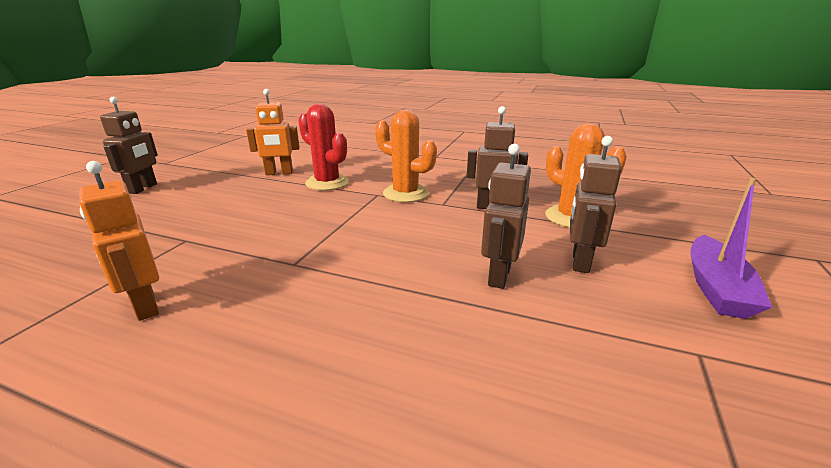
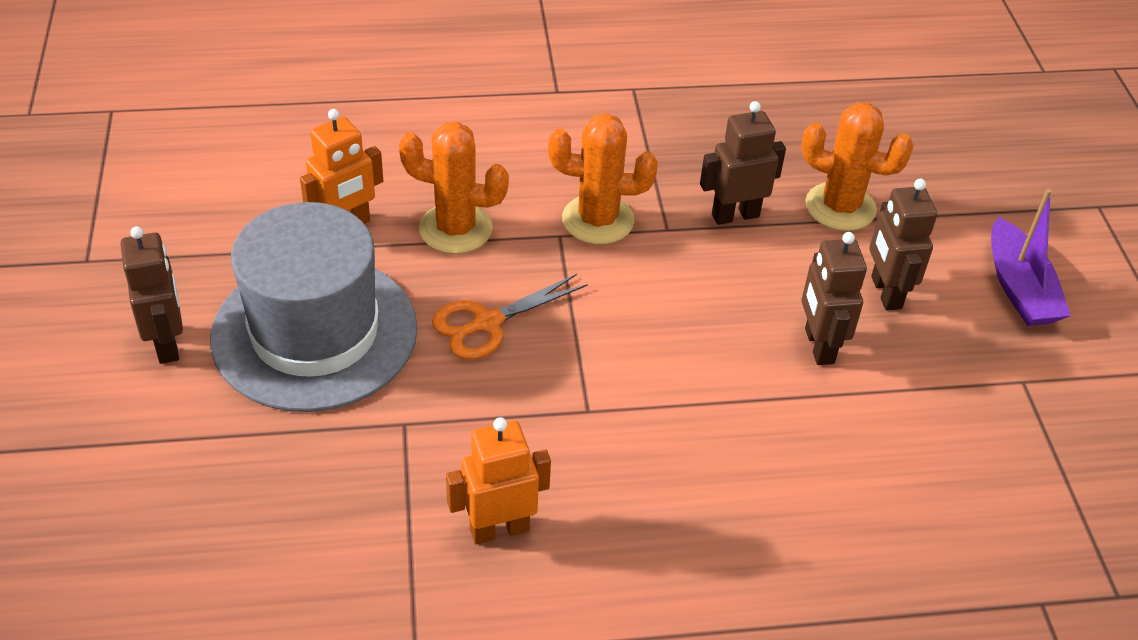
camera: 30 degrees left, 20 degrees up
orange robot [79,161,159,321] -> orange robot turned 135 degrees clockwise [446,417,551,544]
red cactus [298,104,349,190] -> orange cactus [399,122,509,254]
none -> grey hat [210,202,417,412]
none -> orange scissors [432,274,588,360]

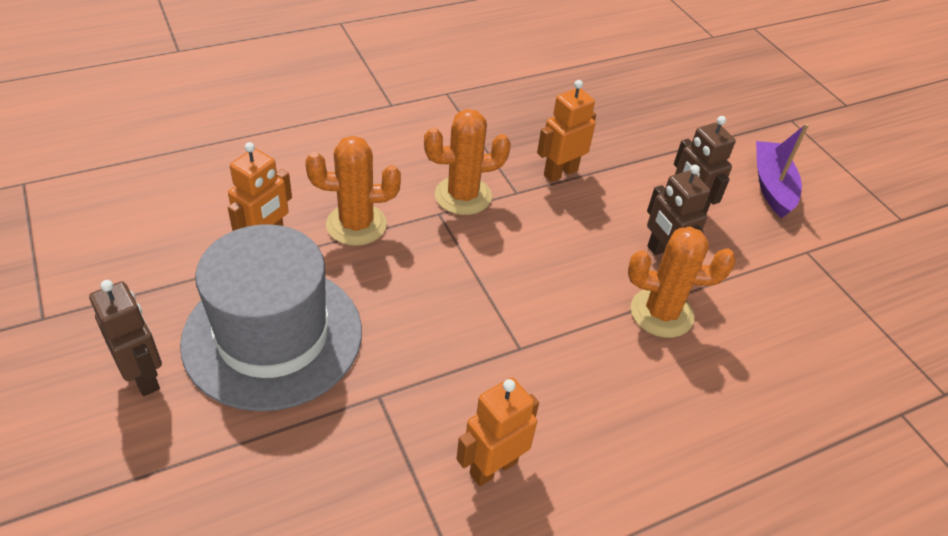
camera: 20 degrees left, 0 degrees up
orange scissors [432,274,588,360] -> none
brown robot [700,101,786,225] -> orange robot [537,80,596,182]
orange cactus [801,102,914,231] -> orange cactus moved to [628,226,736,338]
purple boat [991,189,1071,326] -> purple boat turned 150 degrees counterclockwise [756,124,809,218]

